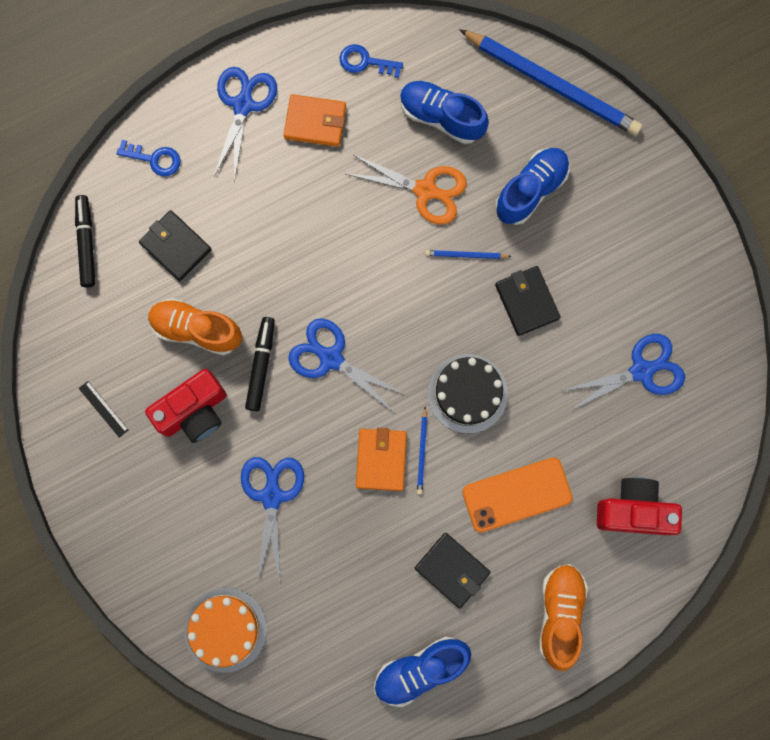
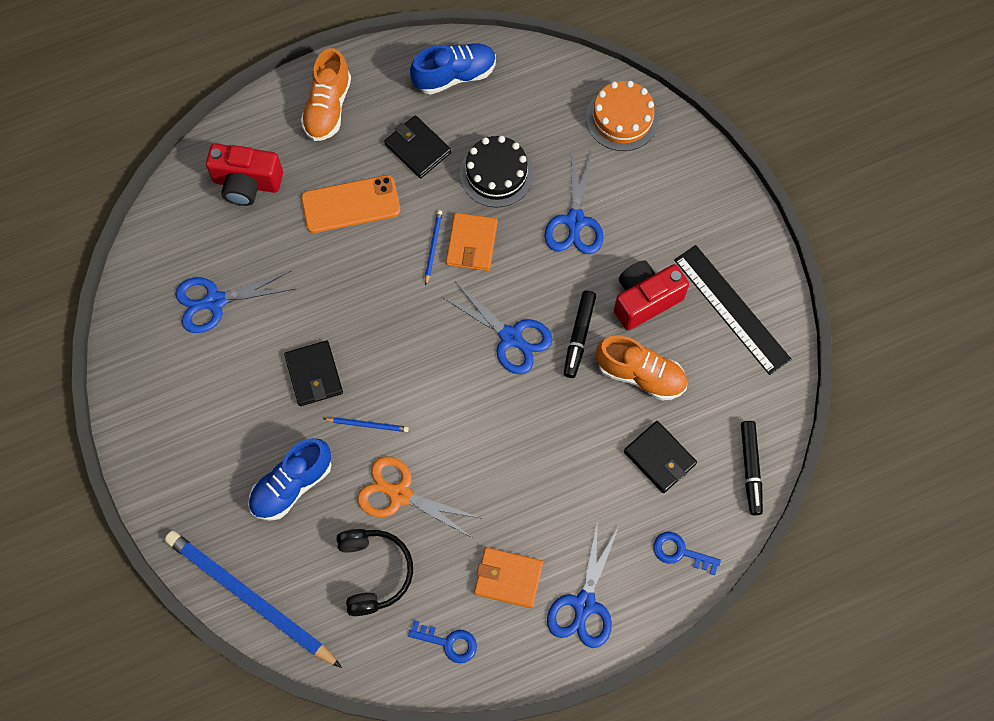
camera: 175 degrees left, 10 degrees down
black ruler [79,381,128,438] -> black ruler [674,245,791,375], size x2.42
blue shoe [400,81,489,144] -> black headphones [336,529,413,616]
black cake [428,354,508,433] -> black cake moved to [460,136,534,207]

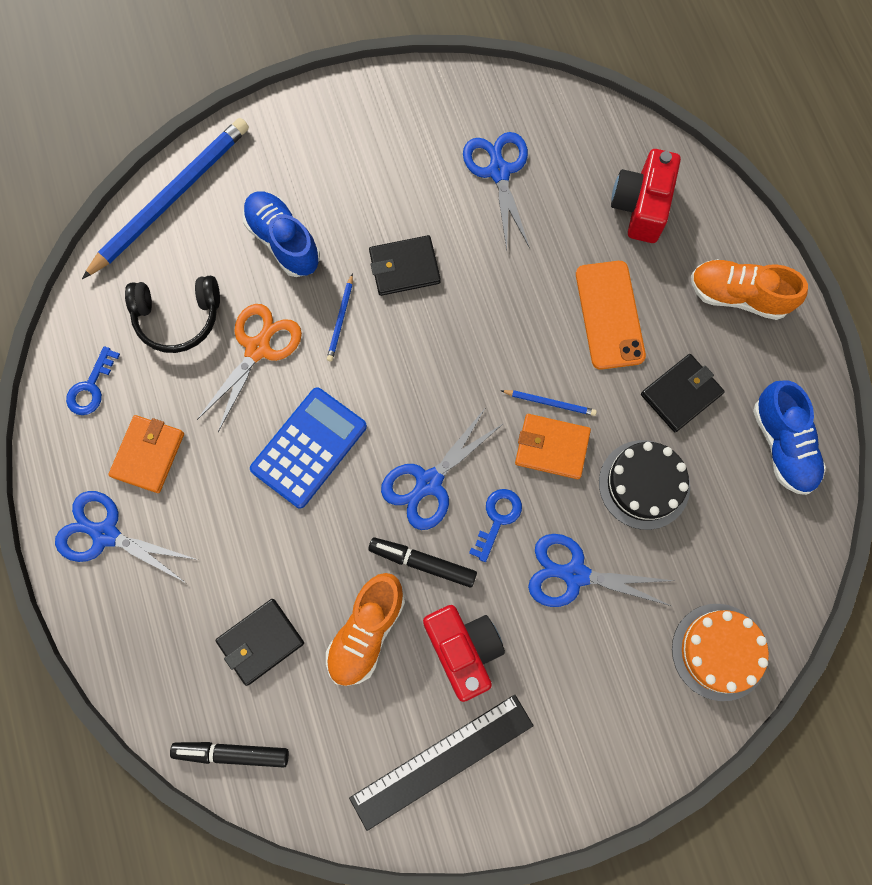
camera: 95 degrees right, 5 degrees up
blue key [653,532,721,575] -> blue key moved to [469,489,522,562]
none -> blue calculator [250,387,367,508]

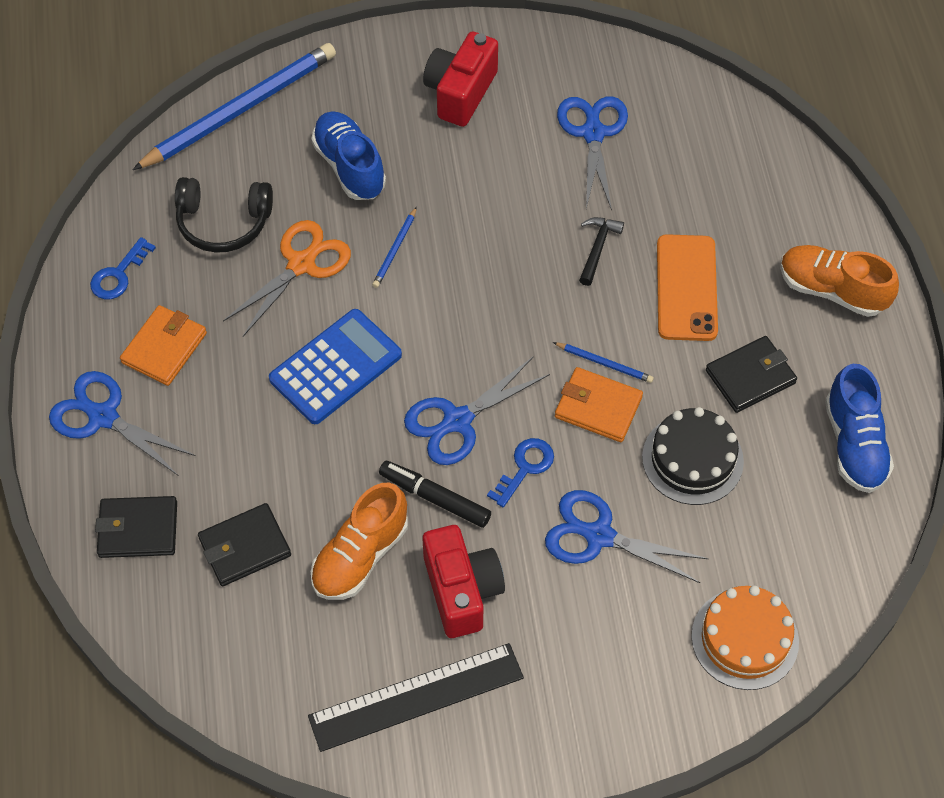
camera: 10 degrees right, 15 degrees down
black marker [170,742,289,768] -> none
black wallet [369,235,441,296] -> black wallet moved to [95,496,177,558]
red camera [611,149,681,243] -> red camera moved to [423,31,498,127]
none -> black hammer [579,217,624,286]

